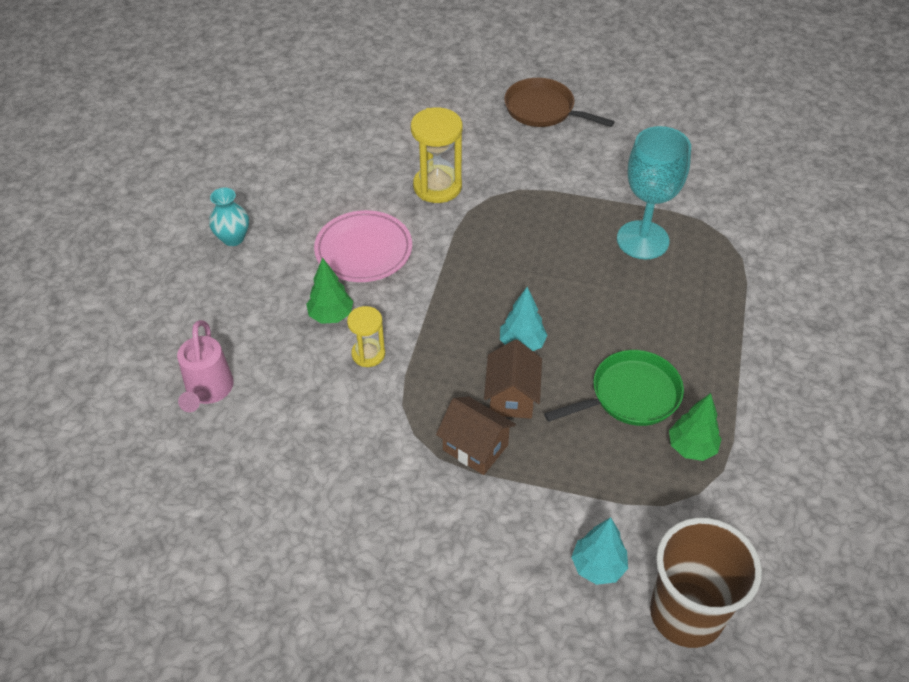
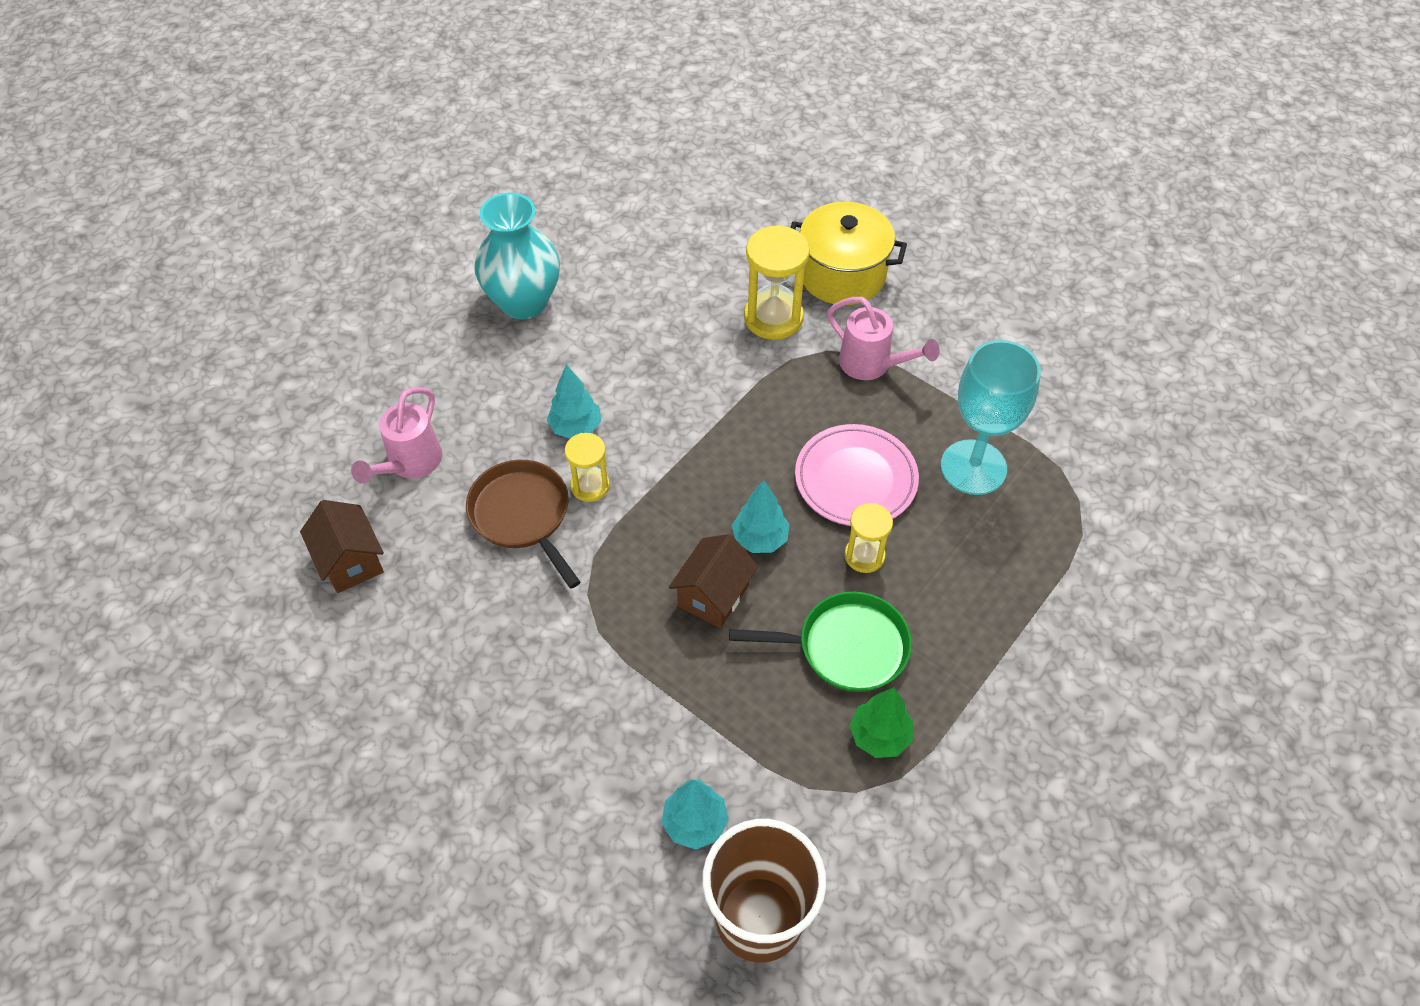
camera: 25 degrees right, 5 degrees up
turquoise vase [209,188,249,246] -> turquoise vase [475,193,560,319], size x1.83
green tree [306,257,353,324] -> turquoise tree [547,364,601,439]
pink plate [314,210,412,282] -> pink plate moved to [795,424,919,526]
brown house [436,397,516,475] -> brown house moved to [300,500,384,593]
brown pan [504,78,615,127] -> brown pan moved to [466,460,580,589]
none -> yellow pot [790,202,907,305]
none -> pink watering can [827,297,939,380]
none -> yellow hourglass [845,503,893,573]

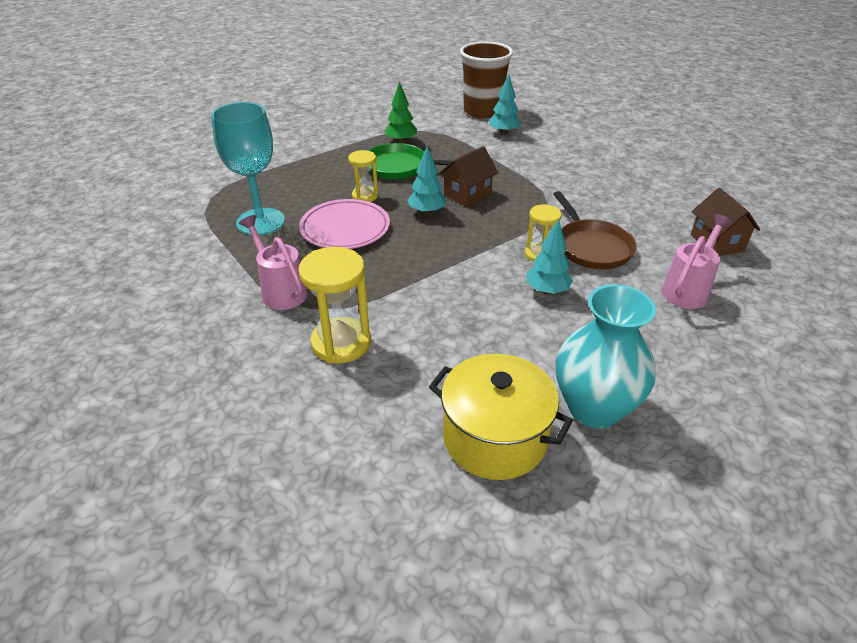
camera: 165 degrees left, 15 degrees down
yellow pot [790,202,907,305] -> yellow pot moved to [429,354,573,480]

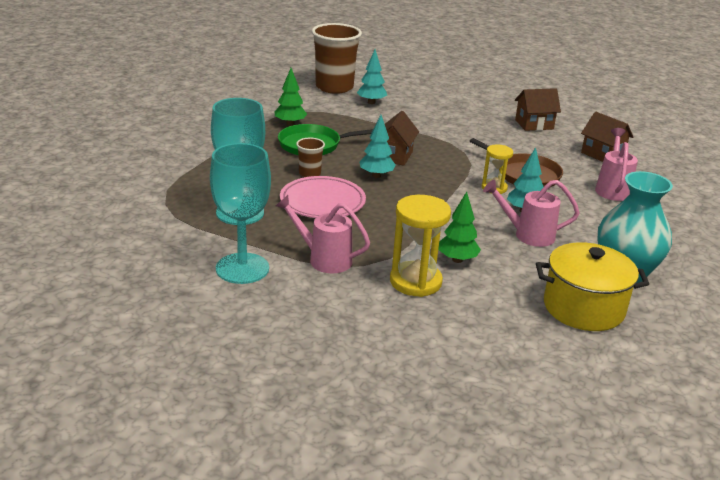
camera: 30 degrees left, 10 degrees down
yellow hourglass [348,150,378,202] -> brown cup [296,138,325,177]
none -> turquoise goblet [210,143,271,284]
none -> green tree [438,192,481,263]
none -> pink watering can [483,180,580,247]
none -> brown house [515,88,561,131]

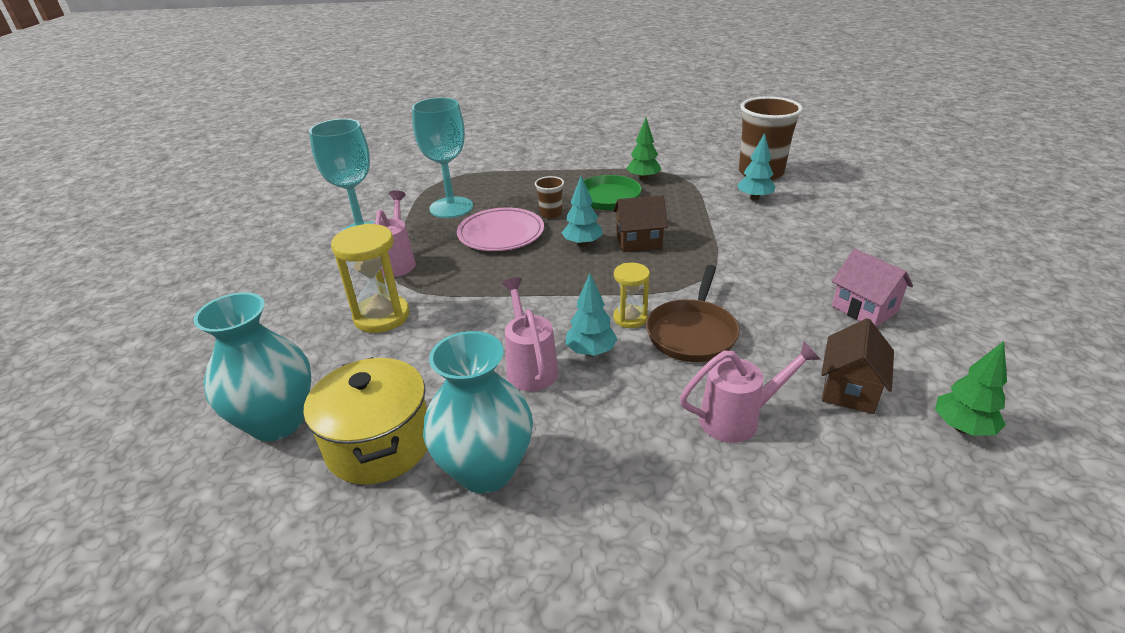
camera: 70 degrees right, 5 degrees up
green tree [438,192,481,263] -> green tree moved to [935,341,1007,436]
brown house [515,88,561,131] -> pink house [832,249,913,327]
none -> turquoise vase [193,292,311,441]

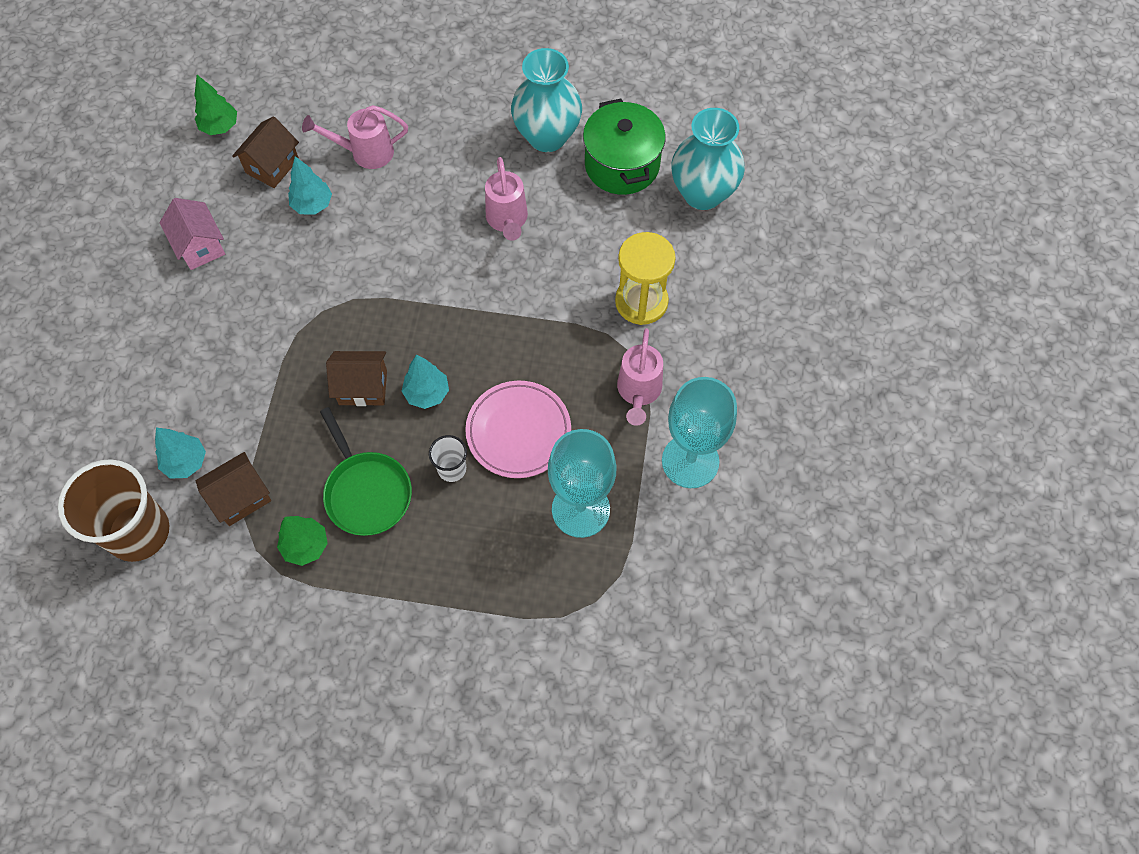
camera: 175 degrees left, 30 degrees up
yellow pot [303,357,427,485] -> green pot [583,99,666,195]
brown cup [535,176,564,219] -> white cup [429,435,467,482]
turquoise tree [565,273,618,356] -> turquoise tree moved to [288,156,332,215]
yellow hourglass [613,263,650,328] -> none
brown pan [646,265,740,362] -> none
none -> brown house [195,452,271,526]

